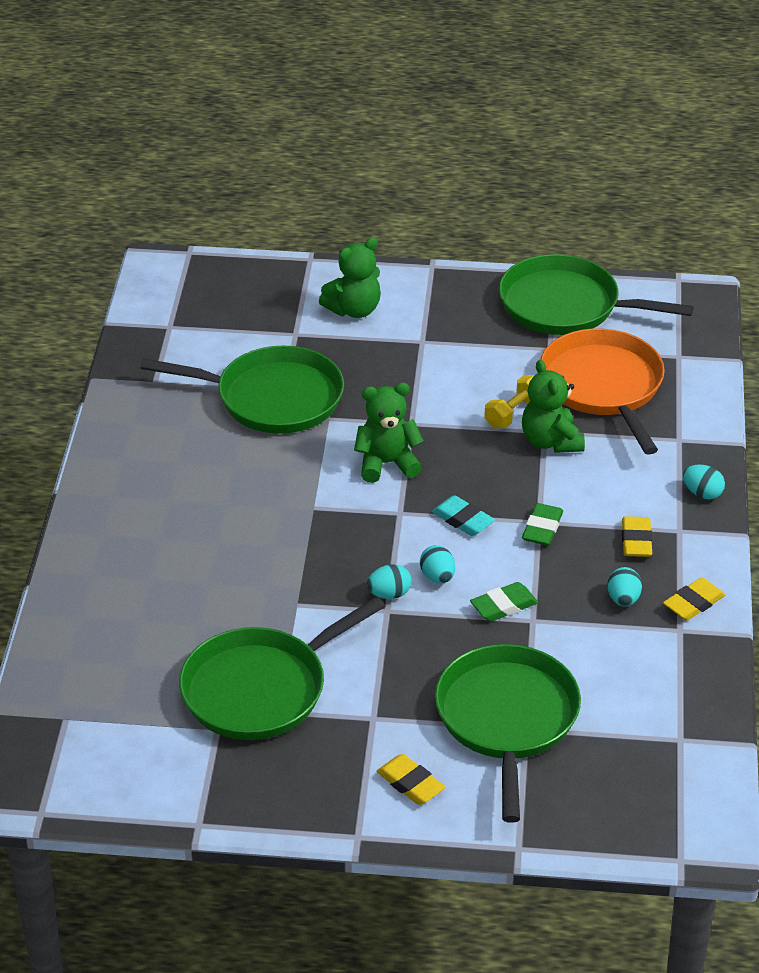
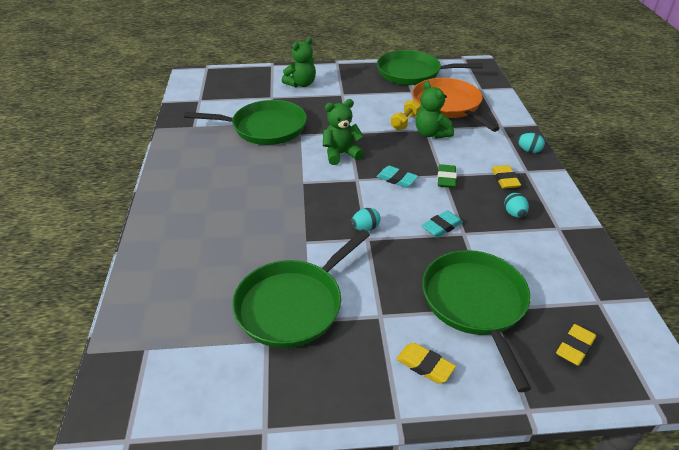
camera: 10 degrees left, 0 degrees up
turquoise egg [420,545,455,584] -> none
green eraser [470,582,538,622] -> turquoise eraser [421,210,463,238]
yellow eraser [663,577,726,620] -> yellow eraser moved to [556,324,596,366]

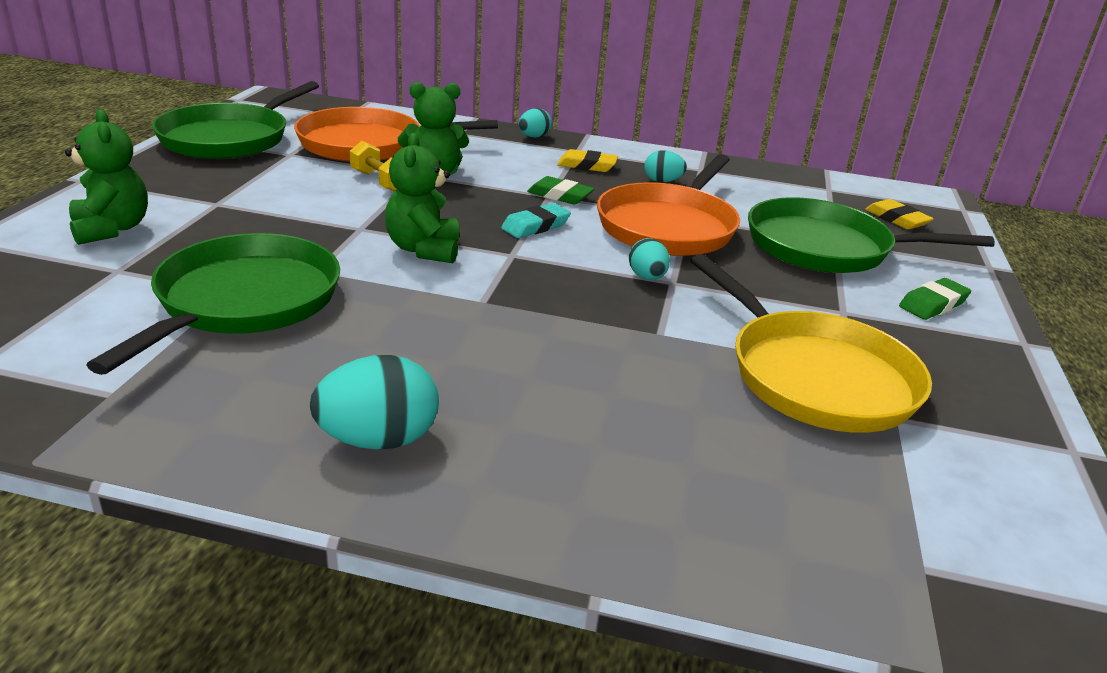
camera: 75 degrees left, 10 degrees down
green pan [232,229,370,348] -> yellow pan [690,254,932,433]
yellow eraser [396,343,456,383] -> green eraser [899,278,971,320]
turquoise eraser [421,210,463,238] -> orange pan [597,154,740,256]
none -> turquoise egg [310,355,439,450]

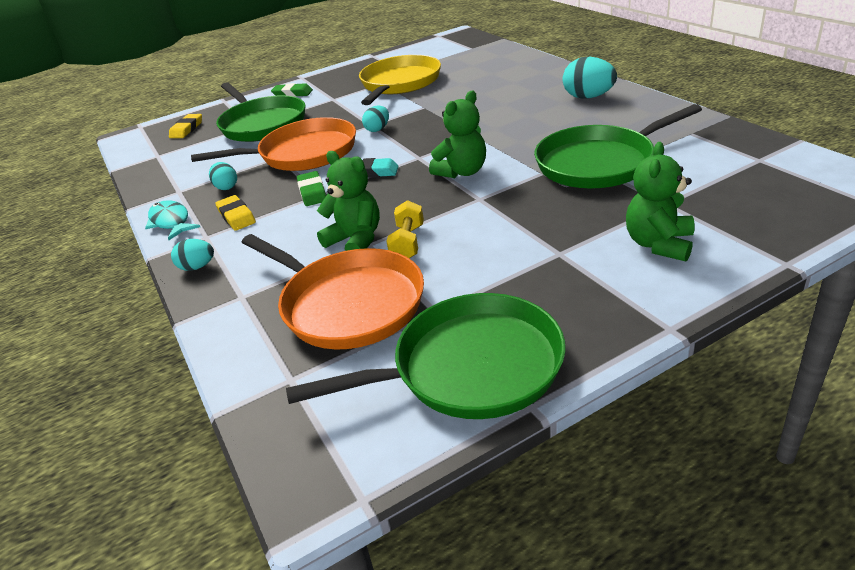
camera: 125 degrees left, 5 degrees up
none -> turquoise fish [145,200,200,240]

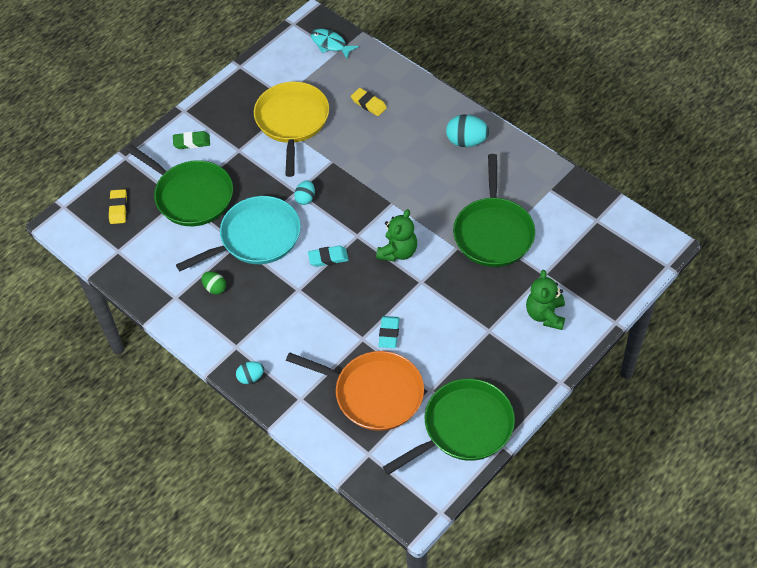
camera: 20 degrees left, 20 degrees up
turquoise fish [145,200,200,240] -> turquoise fish moved to [311,29,359,59]
orange pan [191,117,356,171] -> turquoise pan [176,196,301,271]
turquoise egg [209,162,237,190] -> green egg [202,271,226,295]
yellow eraser [215,195,256,231] -> yellow eraser moved to [351,88,387,116]
green eraser [297,171,326,206] -> none
green teddy bear [317,151,380,251] -> none
yellow dumbbell [386,200,424,258] -> turquoise eraser [378,316,400,348]
green pan [534,104,702,189] -> green pan turned 45 degrees counterclockwise [453,154,535,267]

